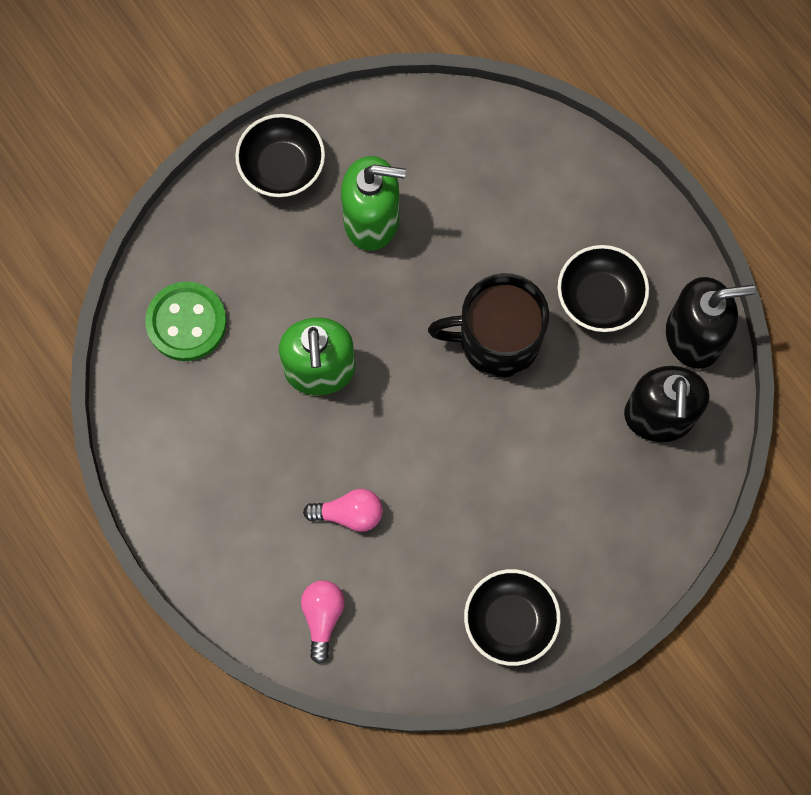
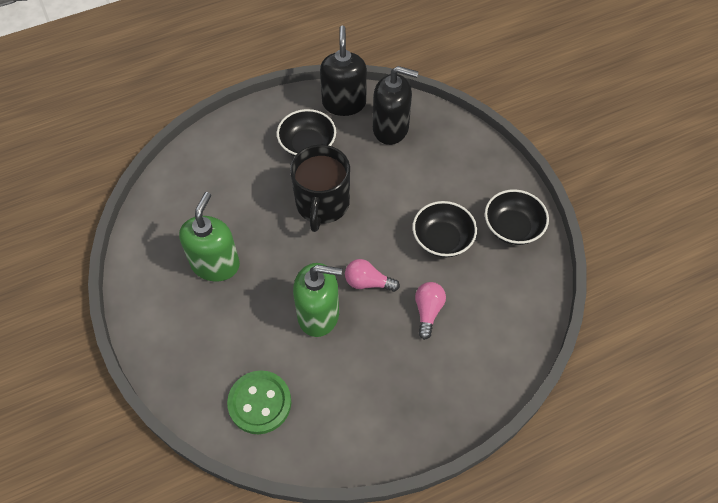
camera: 80 degrees left, 15 degrees down
black bowl [235,114,325,197] -> black bowl moved to [412,201,477,258]
pink light bulb [301,580,345,664] -> pink light bulb moved to [345,259,400,292]

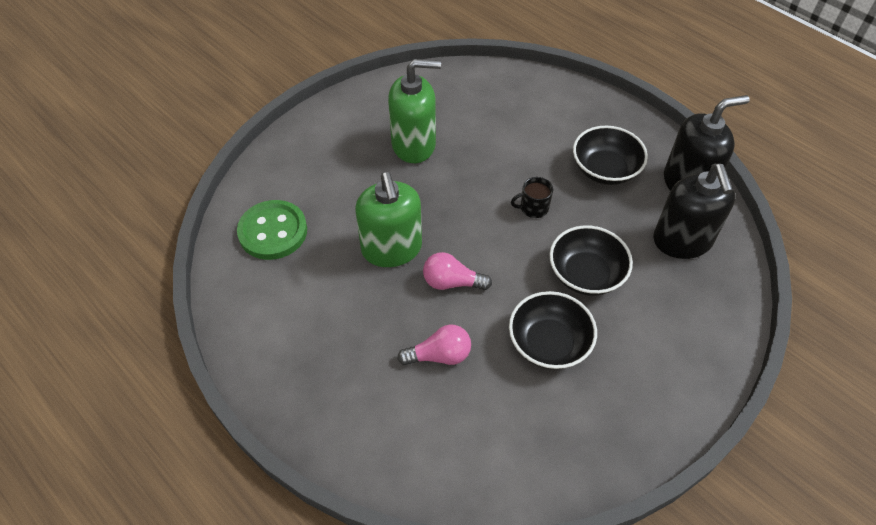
camera: 70 degrees right, 5 degrees down
black mug [290,145,350,232] -> black mug [511,177,553,218], size x0.43
pink light bulb [345,259,400,292] -> pink light bulb turned 75 degrees counterclockwise [423,252,492,290]
black bowl [485,189,549,245] -> black bowl moved to [549,225,633,296]

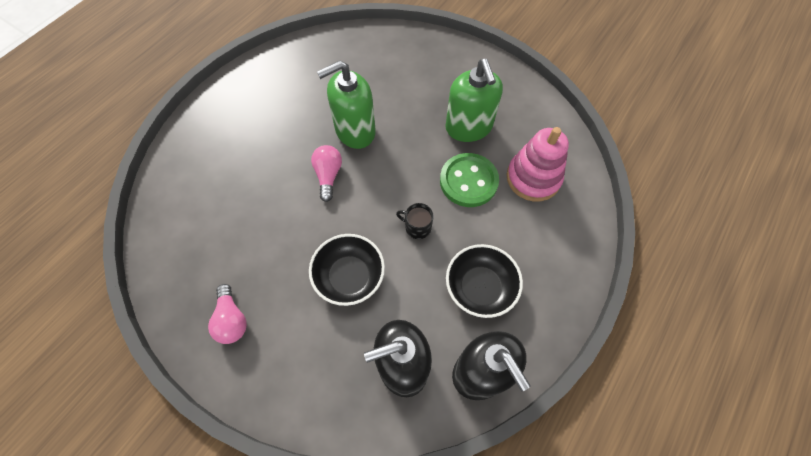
camera: 80 degrees right, 10 degrees up
green button [237,200,307,260] -> green button moved to [440,153,499,207]
pink light bulb [397,325,471,365] -> pink light bulb moved to [208,284,247,344]
black bowl [509,291,597,370] -> none
black mug [511,177,553,218] -> black mug turned 45 degrees counterclockwise [396,203,434,239]
none -> pink stacking toy [506,127,569,201]

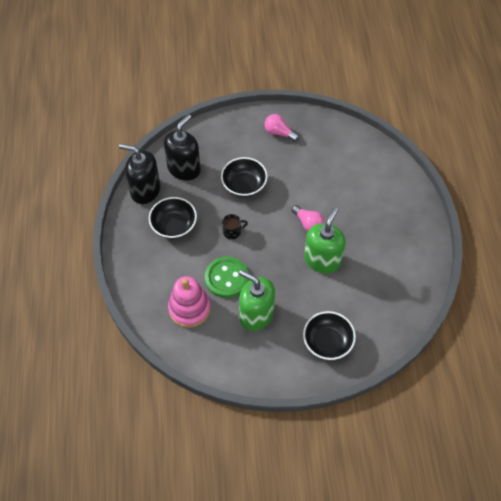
camera: 140 degrees right, 5 degrees down
none -> black bowl [303,311,356,360]

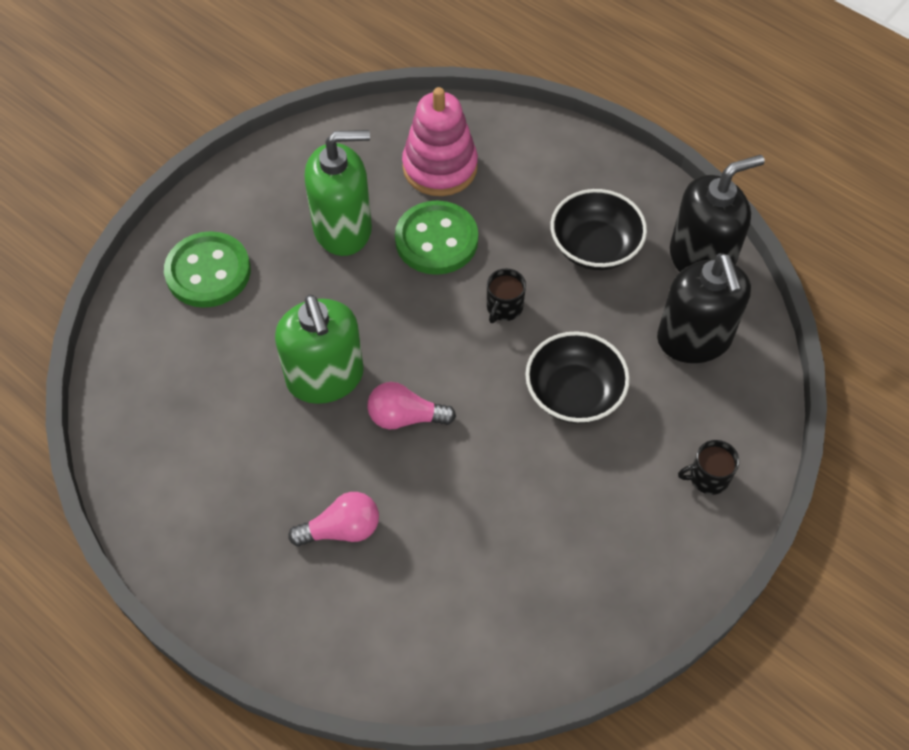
camera: 135 degrees right, 0 degrees up
pink light bulb [264,114,299,142] -> pink light bulb moved to [288,492,379,546]
black bowl [303,311,356,360] -> green button [164,231,251,308]
none -> black mug [678,440,739,495]

